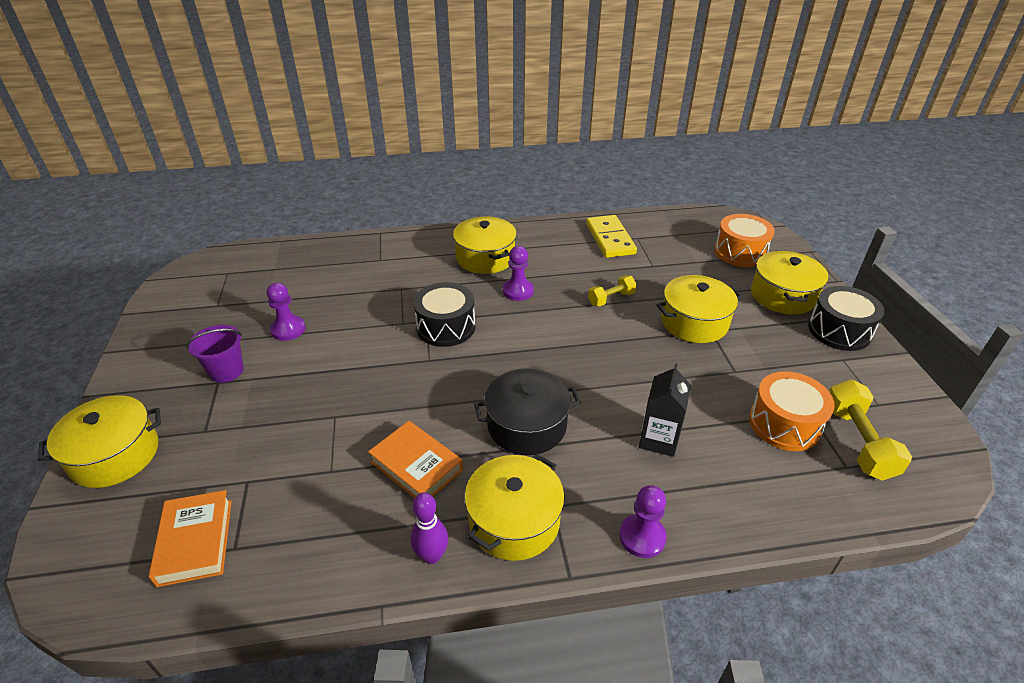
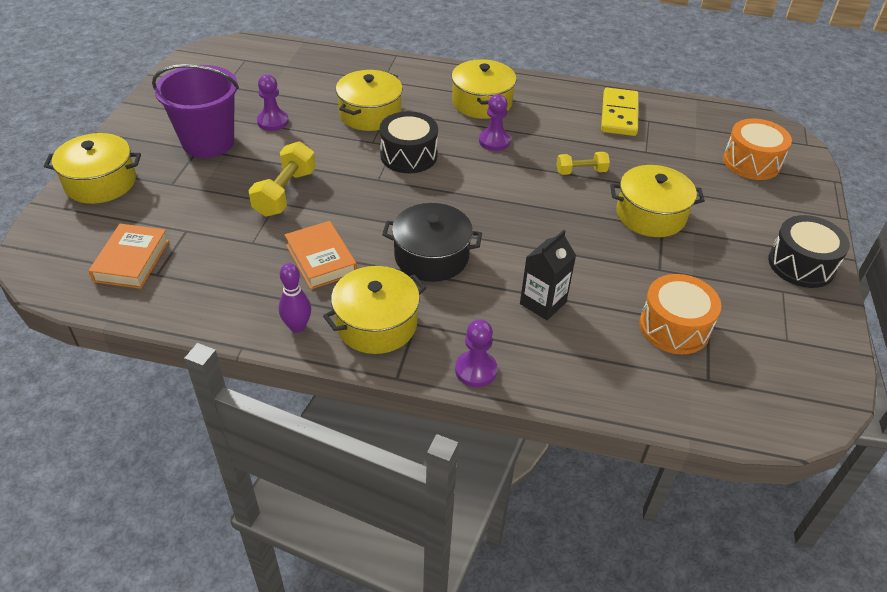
camera: 20 degrees right, 5 degrees up
purple bucket [186,325,244,383] -> purple bucket [152,64,239,158], size x1.77
yellow pot [751,251,829,315] -> yellow pot moved to [336,70,403,131]
yellow dumbbell [829,379,912,481] -> yellow dumbbell moved to [248,142,316,217]

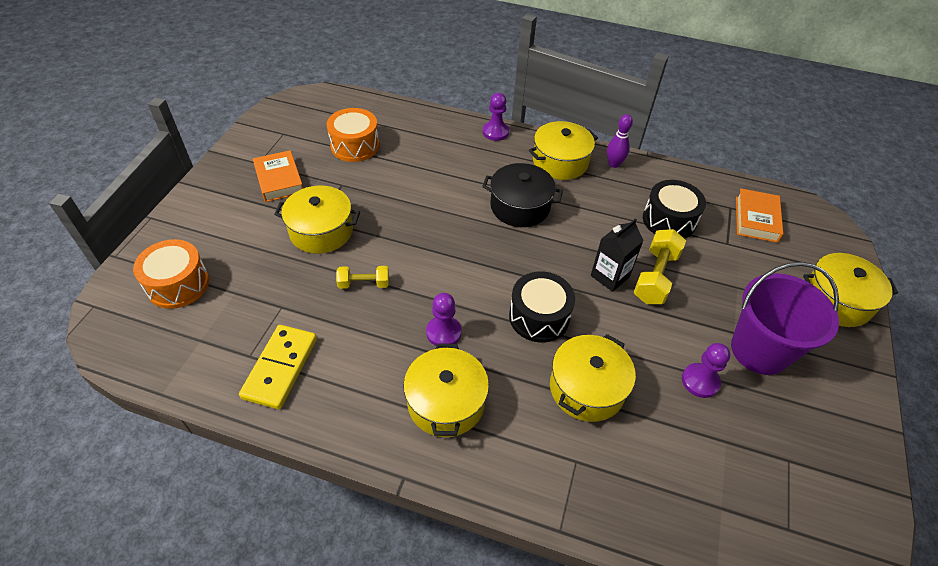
camera: 175 degrees left, 5 degrees up
orange book [285,221,357,289] -> orange book moved to [253,150,303,202]
black carton [520,230,576,320] -> black carton moved to [591,218,644,292]
black drum [768,215,850,288] -> black drum moved to [643,180,706,239]

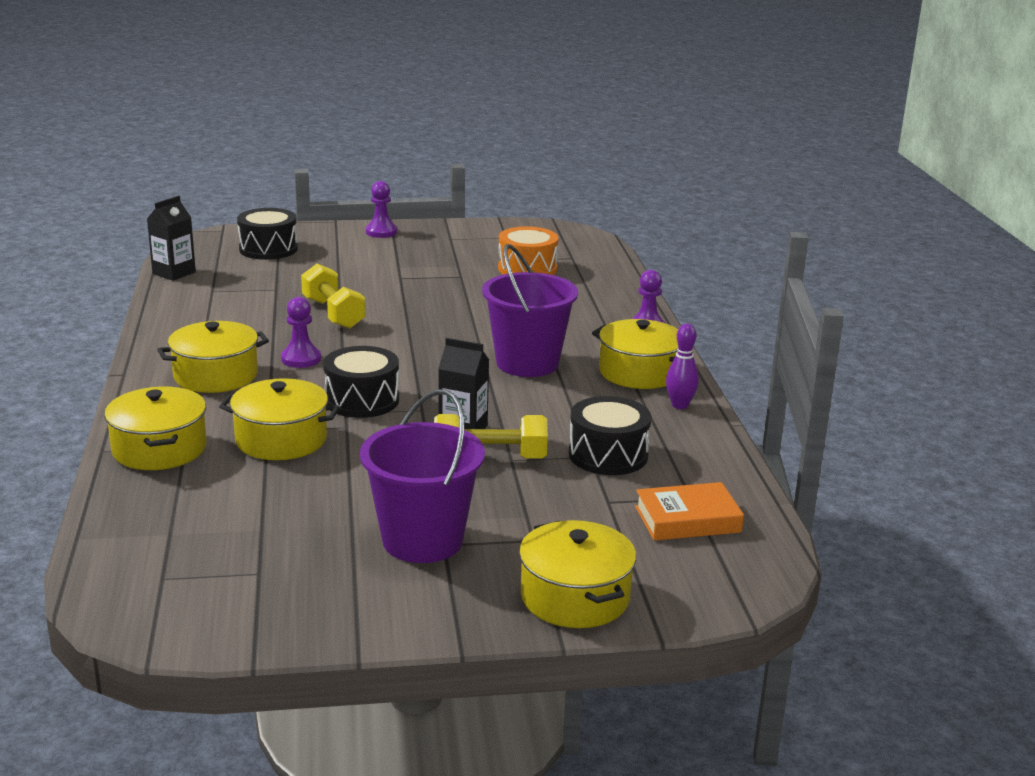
camera: 65 degrees right, 25 degrees down
orange drum [133,239,209,309] -> black drum [237,208,298,260]
yellow domino [239,325,317,409] -> none
orange book [253,150,303,202] -> none
yellow pot [274,186,360,254] -> yellow pot moved to [104,387,207,470]
yellow dumbbell [336,266,389,289] -> yellow dumbbell [301,264,366,329], size x1.64
black pot [482,163,563,227] -> purple bucket [482,244,578,377]
purple pawn [682,343,730,398] -> purple pawn moved to [366,181,397,238]
none -> black carton [147,196,196,281]

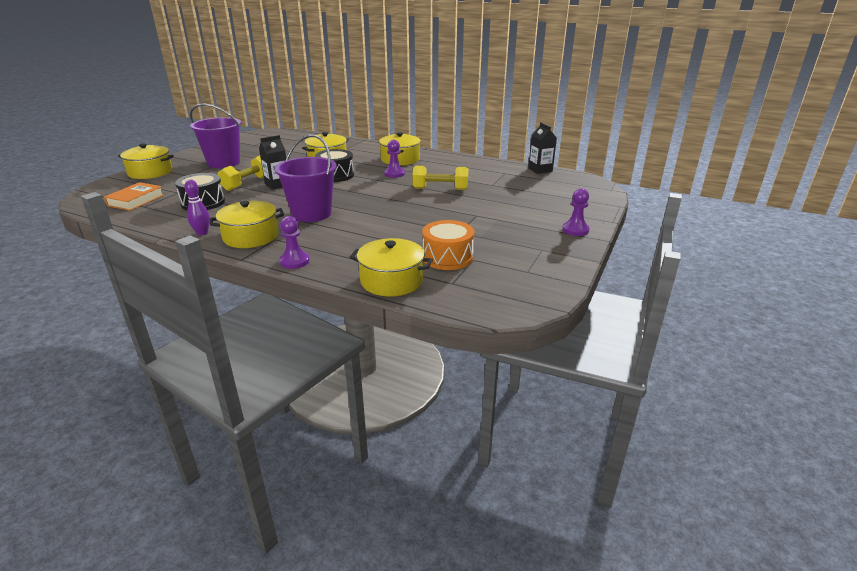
camera: 125 degrees right, 5 degrees up
yellow pot [104,387,207,470] -> yellow pot moved to [350,238,433,296]
black drum [237,208,298,260] -> none

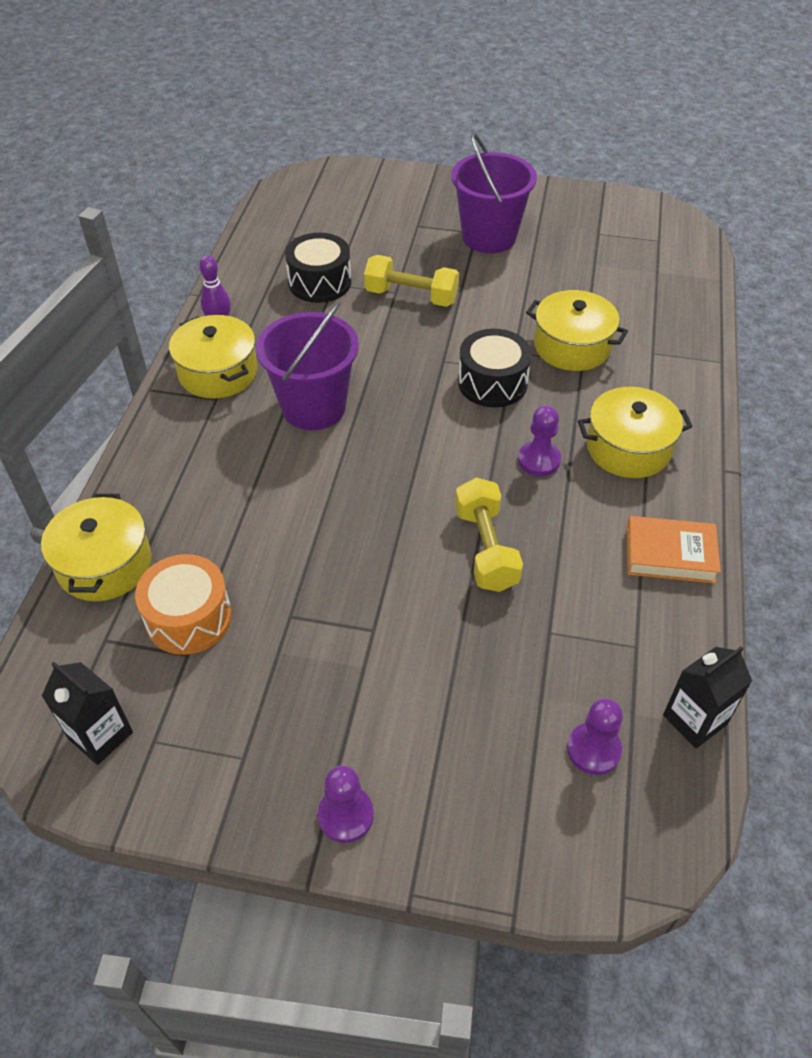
camera: 75 degrees right, 20 degrees up
orange book [104,182,164,211] -> orange book moved to [627,516,721,583]
yellow pot [118,144,174,179] -> none
black carton [259,135,286,190] -> black carton moved to [42,662,133,765]
purple pawn [279,216,310,269] -> purple pawn moved to [567,698,623,775]

